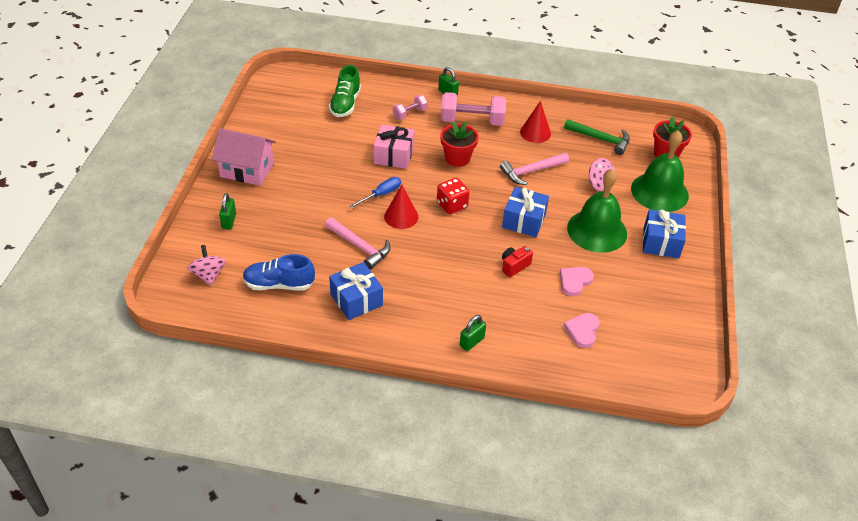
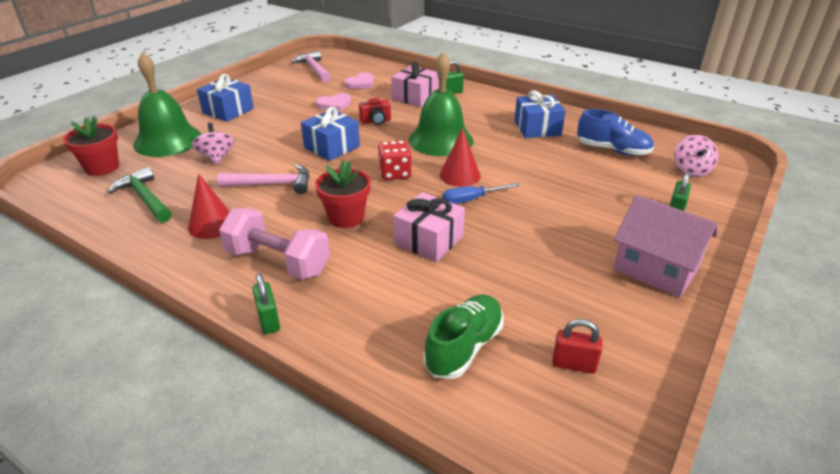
camera: 155 degrees left, 10 degrees down
pink hammer [325,217,391,270] -> pink hammer moved to [291,51,331,82]
pink dumbbell [393,95,428,120] -> none
green bell [567,169,627,253] -> green bell moved to [409,52,474,156]
none -> pink gift [391,62,439,107]
none -> red padlock [552,319,603,374]

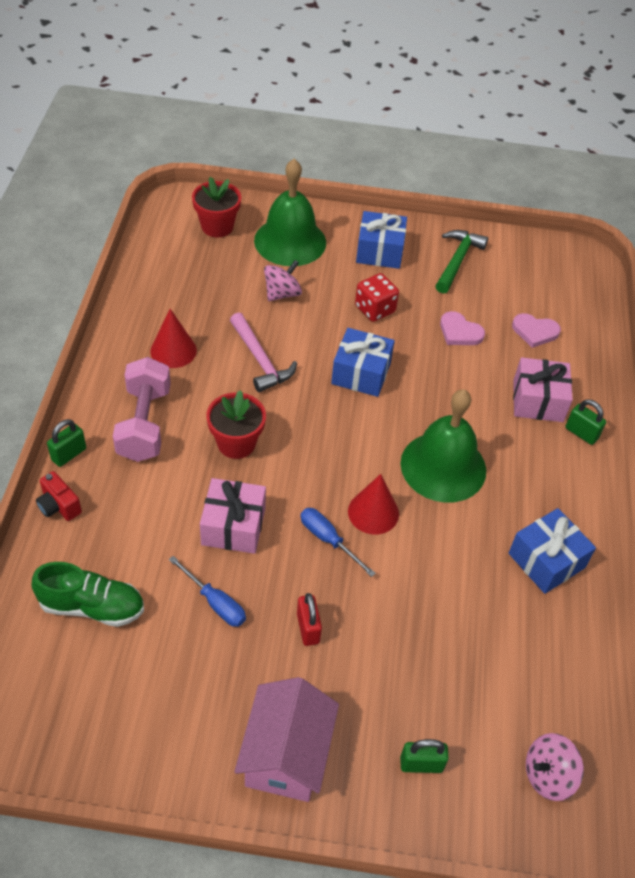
camera: 60 degrees right, 15 degrees up
green hammer [108,167,172,223] -> green hammer moved to [435,230,488,294]
pink hammer [291,51,331,82] -> none
red camera [359,98,391,125] -> red camera moved to [36,471,82,521]
red dice [378,140,412,180] -> red dice moved to [355,273,399,322]
red padlock [552,319,603,374] -> red padlock moved to [297,593,322,646]
blue shoe [577,109,654,156] -> none
none -> blue screwdriver [169,556,246,627]

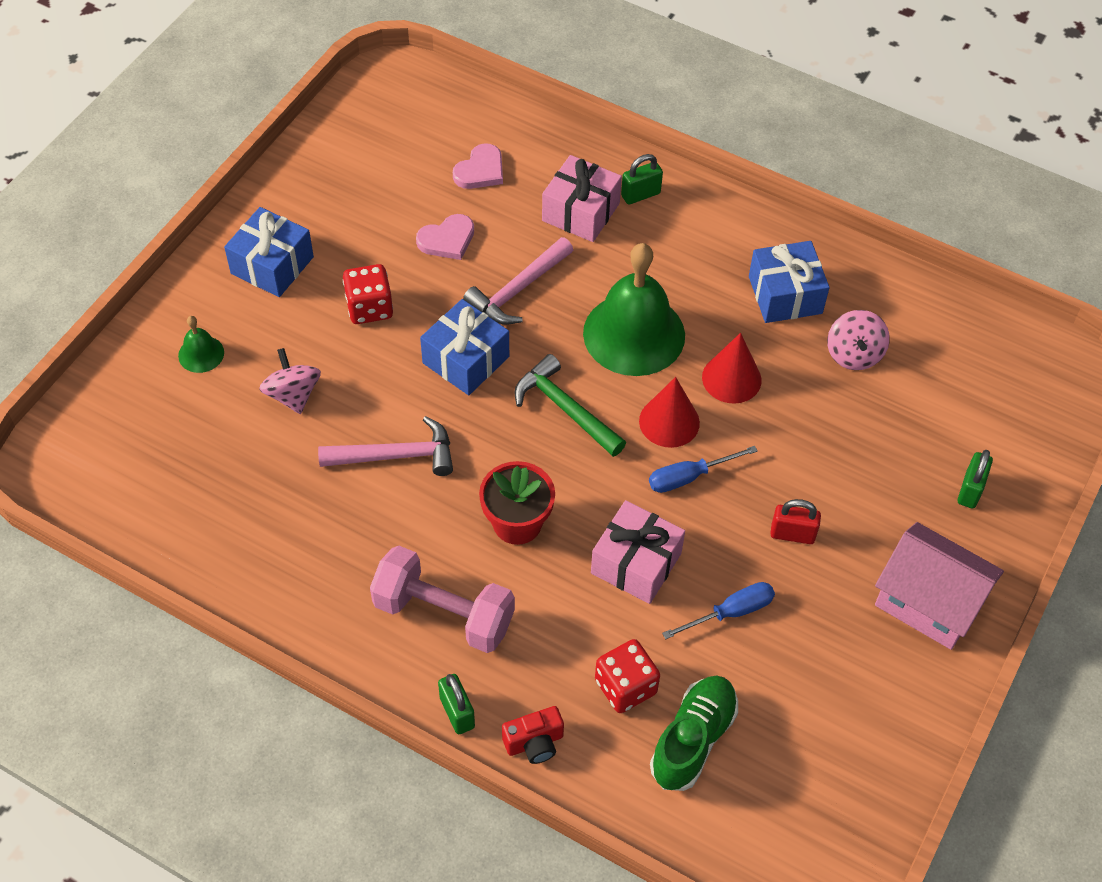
camera: 65 degrees left, 5 degrees up
red cone [150,309,197,368] -> red cone moved to [702,333,761,404]
red flower pot [192,177,241,238] -> none
green bell [254,159,326,266] -> green bell [178,316,224,373], size x0.44
green hammer [435,230,488,294] -> green hammer moved to [514,354,626,457]
pink spinning top [526,733,584,801] -> pink spinning top moved to [827,310,890,370]
none -> pink hammer [463,237,573,325]
none -> red dice [595,639,660,713]

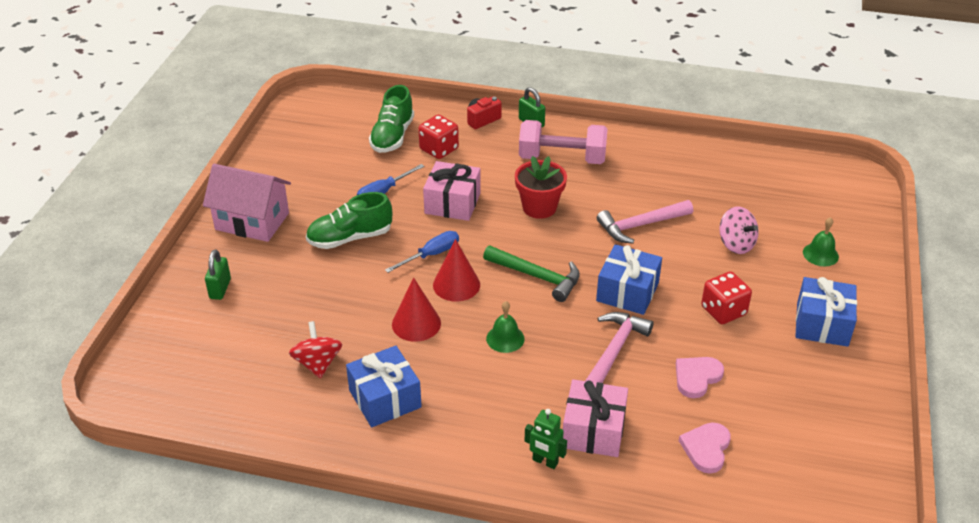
camera: 165 degrees right, 15 degrees down
green bell [583,243,685,376] -> green bell [486,301,524,353], size x0.44
green padlock [621,154,663,205] -> green robot [525,409,567,469]
red padlock [770,499,821,544] -> green shoe [306,192,392,249]
pink spinning top [827,310,890,370] -> red spinning top [289,321,342,379]

